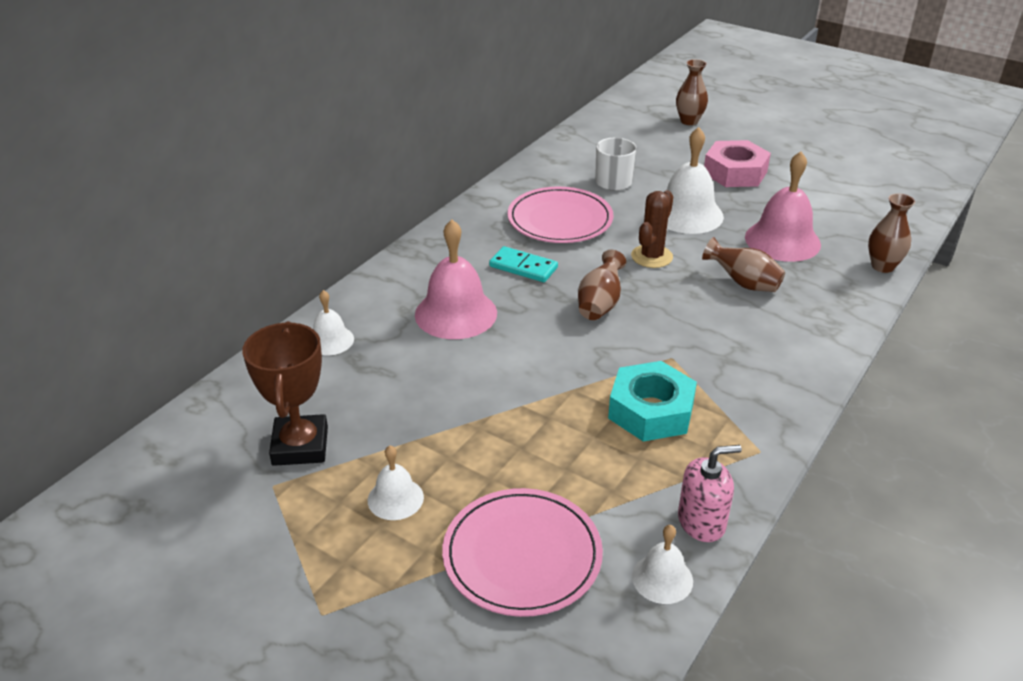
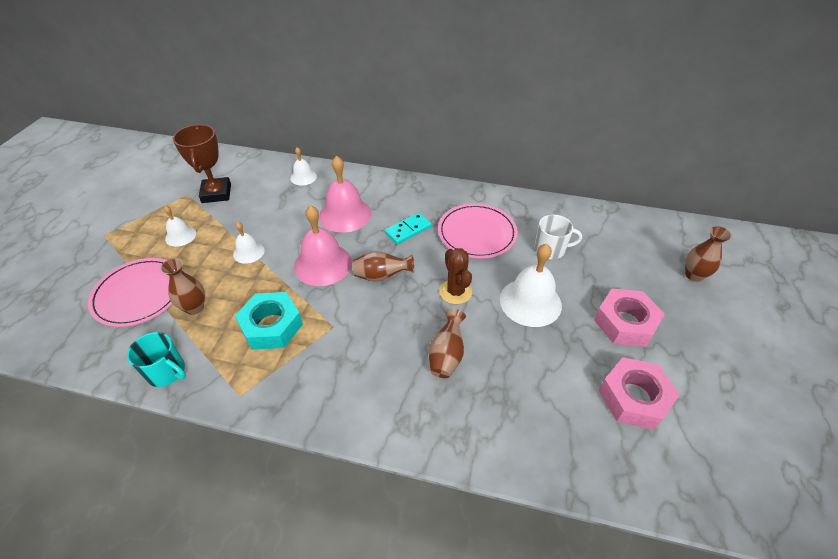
camera: 70 degrees right, 10 degrees up
brown trophy [242,321,328,466] -> brown trophy turned 75 degrees counterclockwise [173,124,231,203]
turquoise domino [489,246,558,282] -> turquoise domino turned 45 degrees clockwise [385,213,432,244]
brown cactus [631,190,674,268] -> brown cactus turned 60 degrees clockwise [439,248,472,304]
white bell [632,525,693,604] -> white bell moved to [233,222,265,264]
pink soap dispenser [678,445,742,542] -> turquoise mug [127,332,186,387]
pink bell [745,151,821,262] -> pink bell moved to [294,205,352,286]
brown vase [868,193,915,273] -> brown vase moved to [160,258,205,315]
none -> pink nut [599,357,680,430]

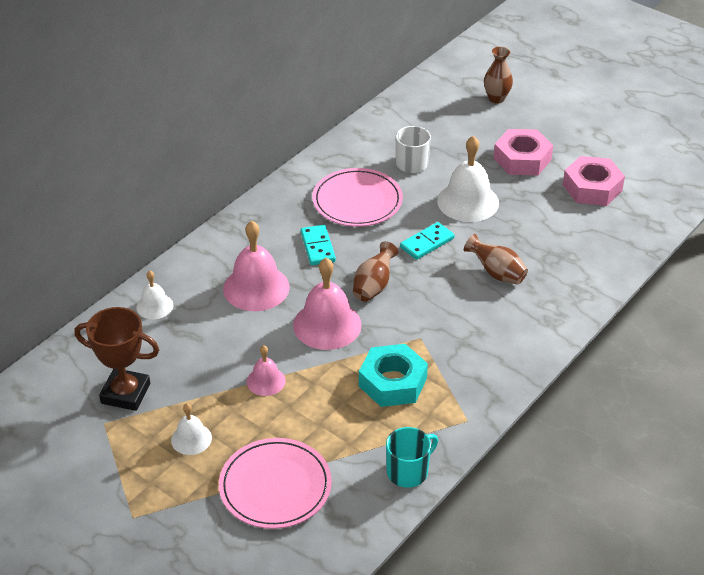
camera: 65 degrees left, 5 degrees down
brown vase [160,258,205,315] -> none
white bell [233,222,265,264] -> pink bell [247,345,286,396]
brown cactus [439,248,472,304] -> turquoise domino [400,222,455,260]

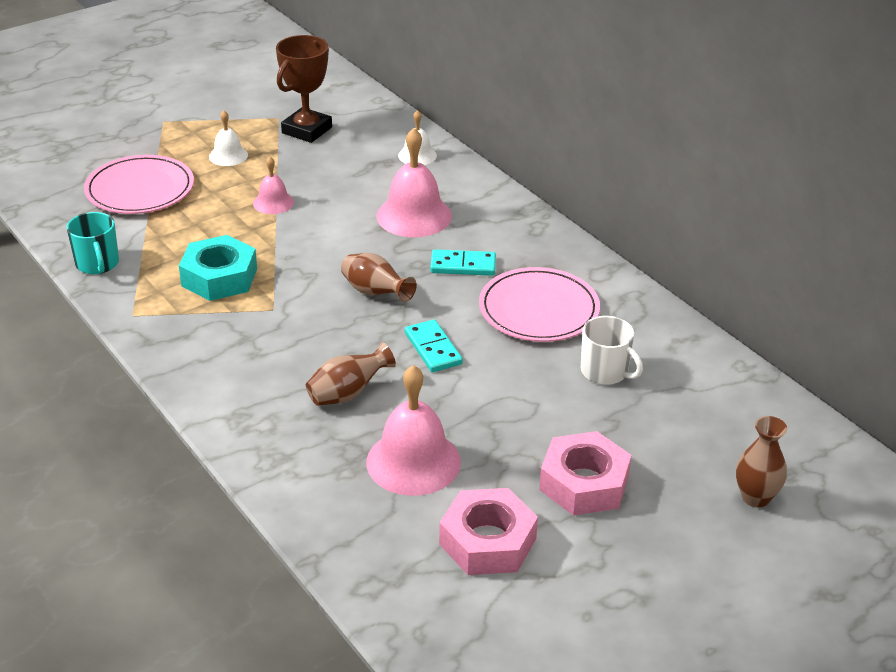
camera: 105 degrees right, 5 degrees down
pink bell [293,258,362,350] -> pink bell moved to [366,365,461,496]
white bell [437,136,499,222] -> none

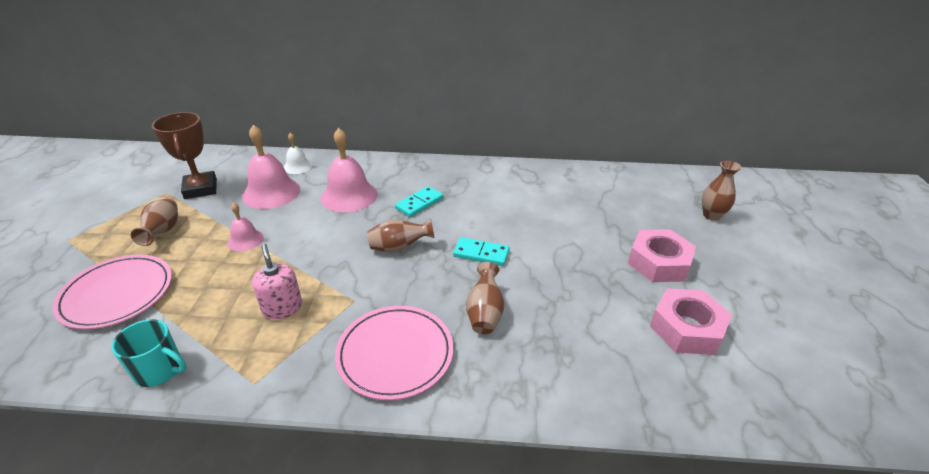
camera: 50 degrees left, 0 degrees up
turquoise nut [179,235,257,301] -> pink soap dispenser [252,244,302,319]
white bell [209,111,248,166] -> brown vase [131,199,178,246]
pink bell [366,365,461,496] -> pink bell moved to [242,125,300,209]
pink plate [479,267,600,342] -> pink plate moved to [335,306,453,400]
white mug [581,316,643,385] -> none

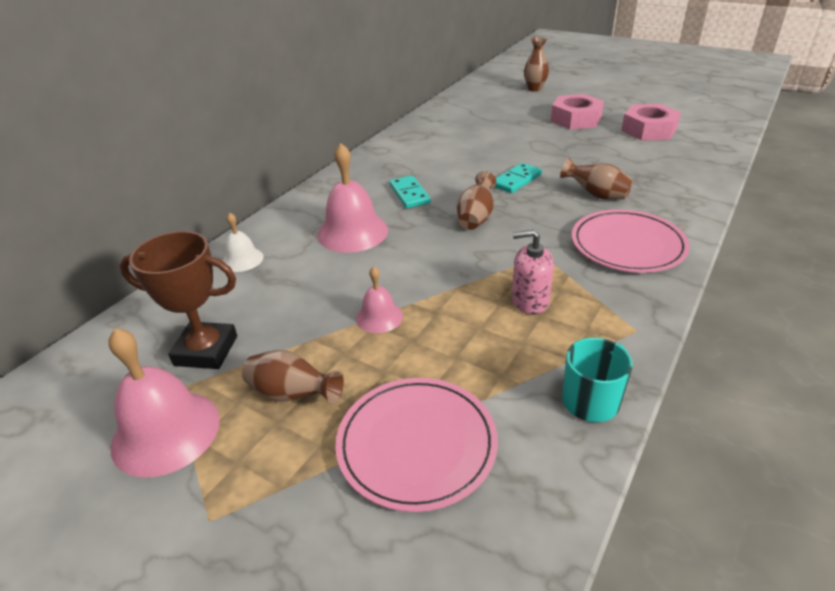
camera: 60 degrees left, 0 degrees up
pink bell [242,125,300,209] -> pink bell moved to [108,328,220,477]

